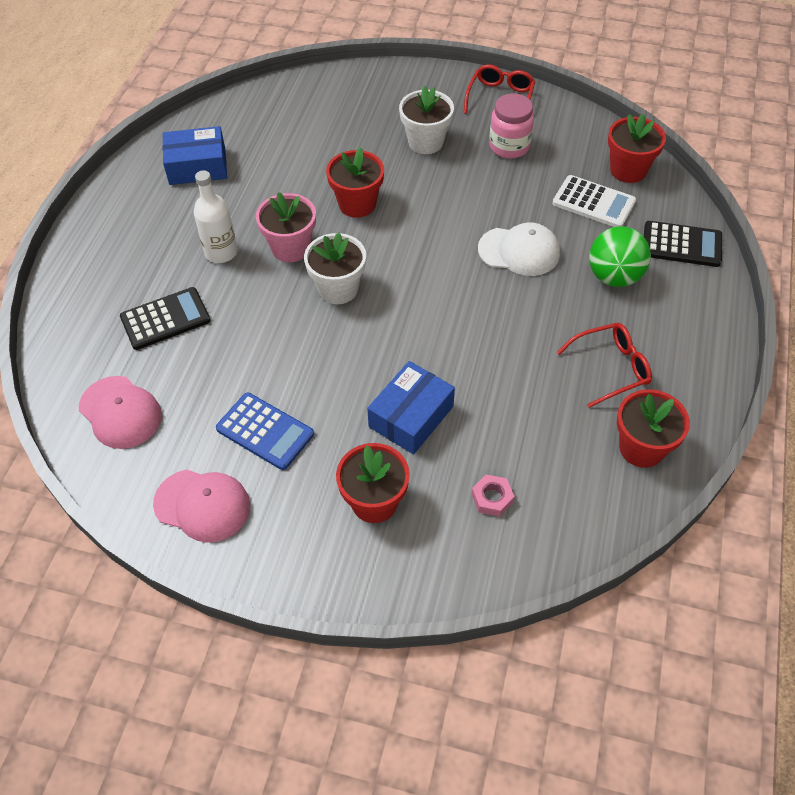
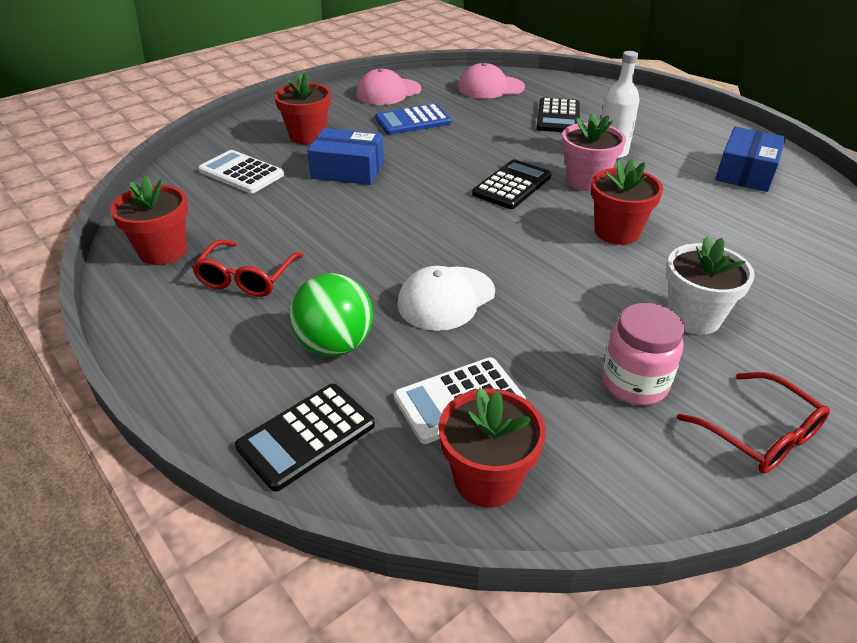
camera: 125 degrees right, 15 degrees down
white flower pot [304,232,366,304] -> black calculator [472,159,552,209]
blue box [367,361,455,454] -> blue box turned 60 degrees counterclockwise [307,128,384,185]
pink nut [472,475,515,517] -> white calculator [198,150,284,193]

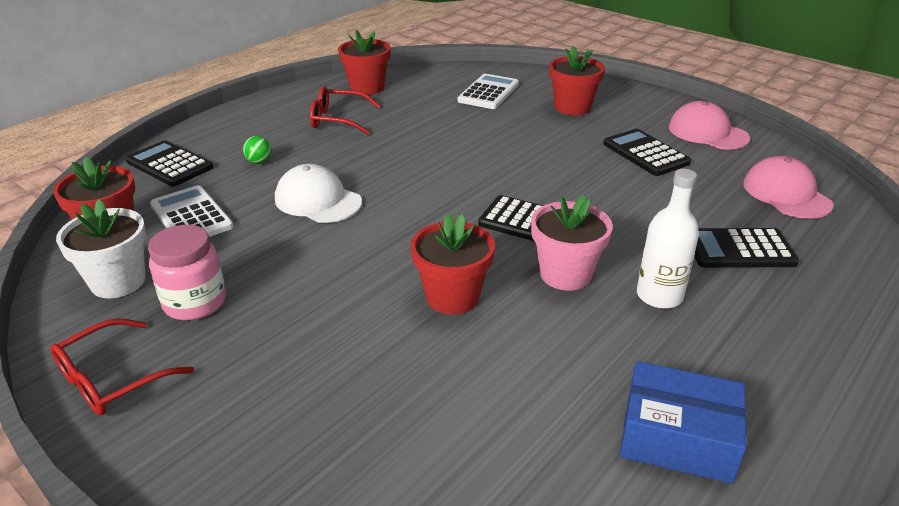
camera: 80 degrees right, 5 degrees down
green ball [289,273,373,356] -> green ball [243,136,272,164], size x0.46
blue box [307,128,384,185] -> none
blue calculator [375,104,452,135] -> black calculator [603,129,691,176]
white flower pot [666,235,755,335] -> white flower pot moved to [56,199,146,298]

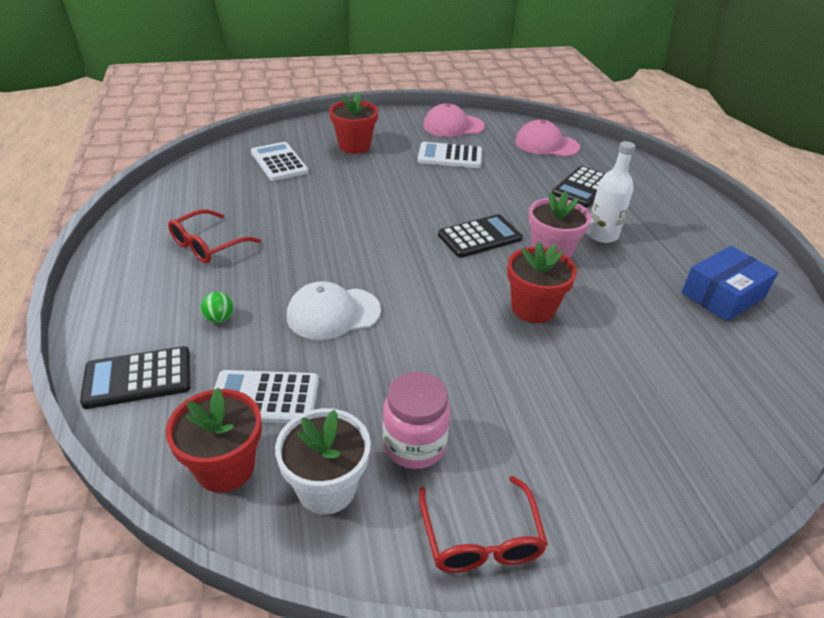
camera: 55 degrees left, 5 degrees up
red flower pot [338,30,391,95] -> none
black calculator [603,129,691,176] -> white calculator [418,142,482,168]

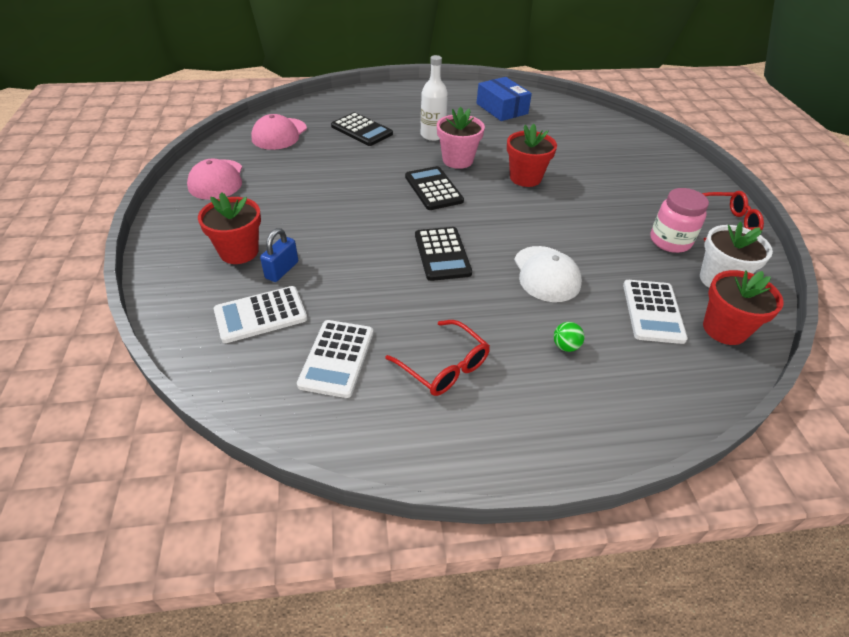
camera: 85 degrees left, 5 degrees up
black calculator [80,346,191,409] -> black calculator moved to [415,227,472,281]
white calculator [418,142,482,168] -> white calculator moved to [297,320,373,398]
none -> blue padlock [260,228,298,282]

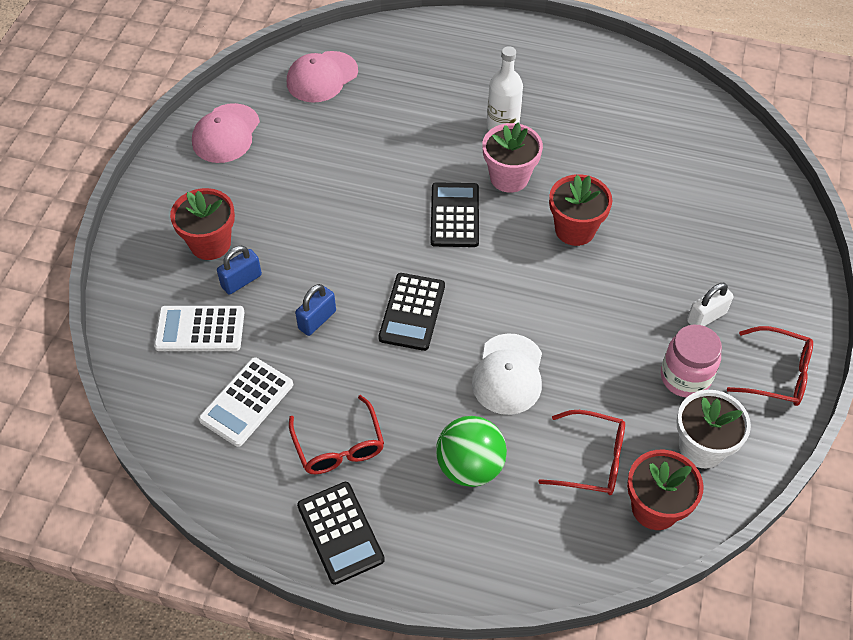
camera: 25 degrees right, 10 degrees up
black calculator [331,112,393,146] -> black calculator moved to [297,482,385,585]
blue box [477,77,532,121] -> none
green ball [554,322,585,352] -> green ball [436,416,507,487], size x2.19
white calculator [623,280,688,344] -> red glasses [538,410,625,495]
none -> blue padlock [295,284,336,336]
none -> white padlock [687,283,734,326]

